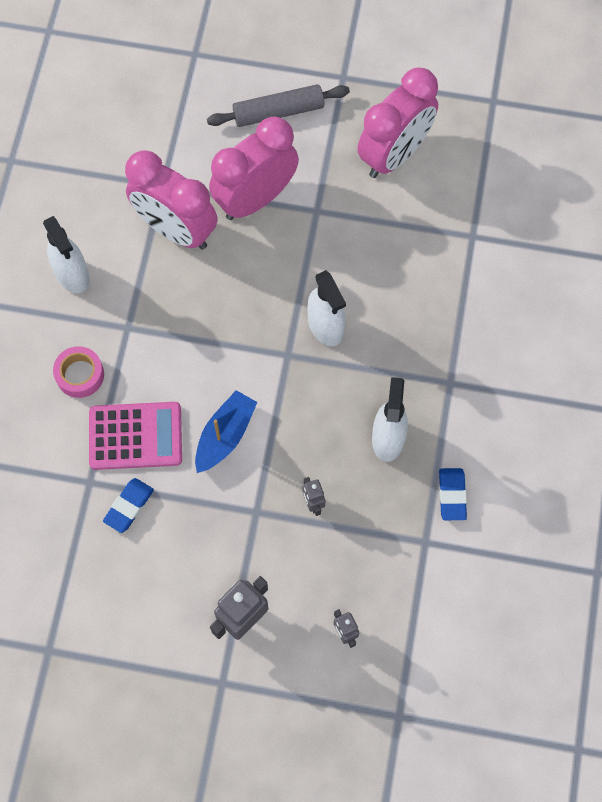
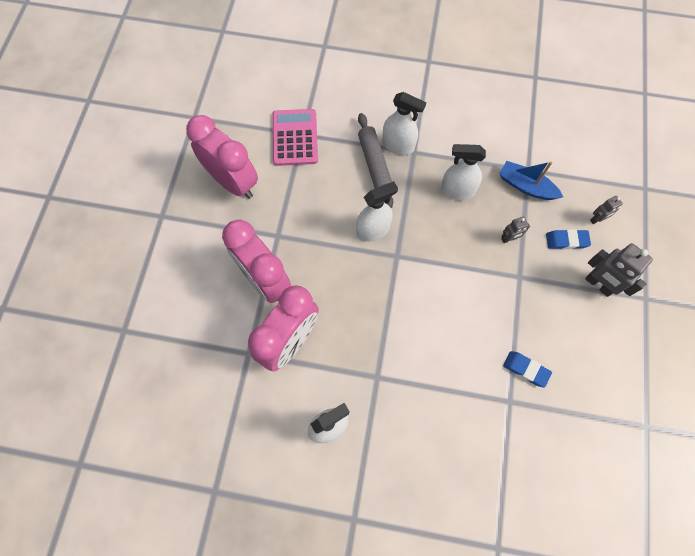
camera: 90 degrees left, 0 degrees up
pink tape [53,346,104,398] -> none
pink calculator [89,402,182,470] -> pink calculator moved to [272,109,318,166]
blue boat [195,390,257,473] -> blue boat moved to [499,161,563,200]
grey rolling pin [207,84,350,127] -> grey rolling pin moved to [358,113,393,208]
blue eraser [439,468,467,520] -> blue eraser moved to [546,229,591,249]
none -> white spray bottle [382,92,426,155]

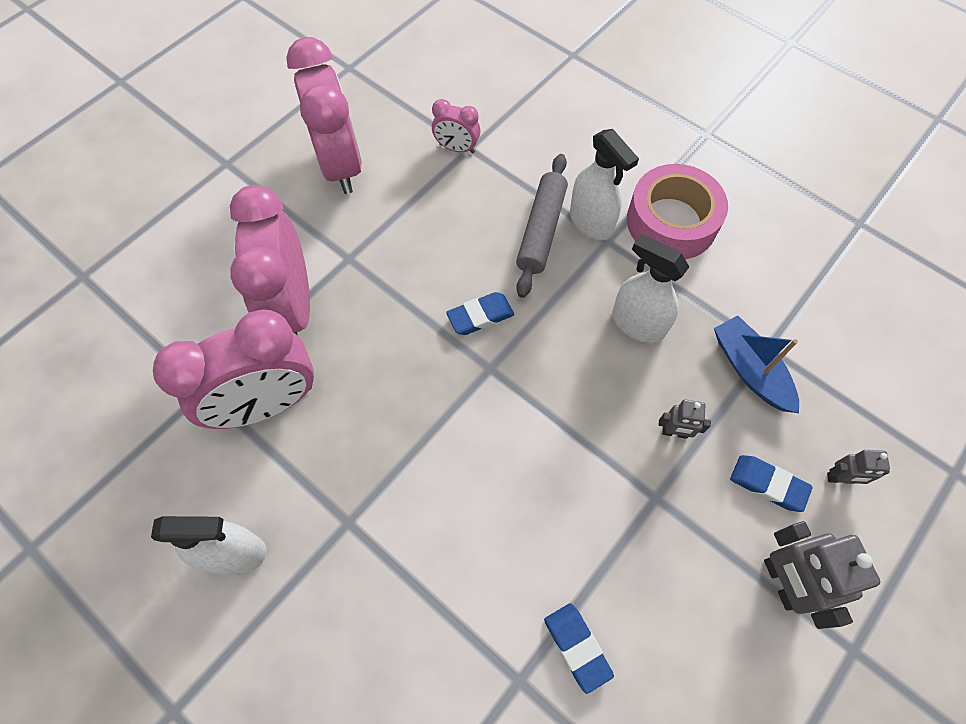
camera: 30 degrees right, 5 degrees down
pink calculator [272,109,318,166] -> pink clock [432,99,481,153]
white spray bottle [356,181,398,242] -> blue eraser [446,292,514,335]
none -> pink tape [627,164,728,259]

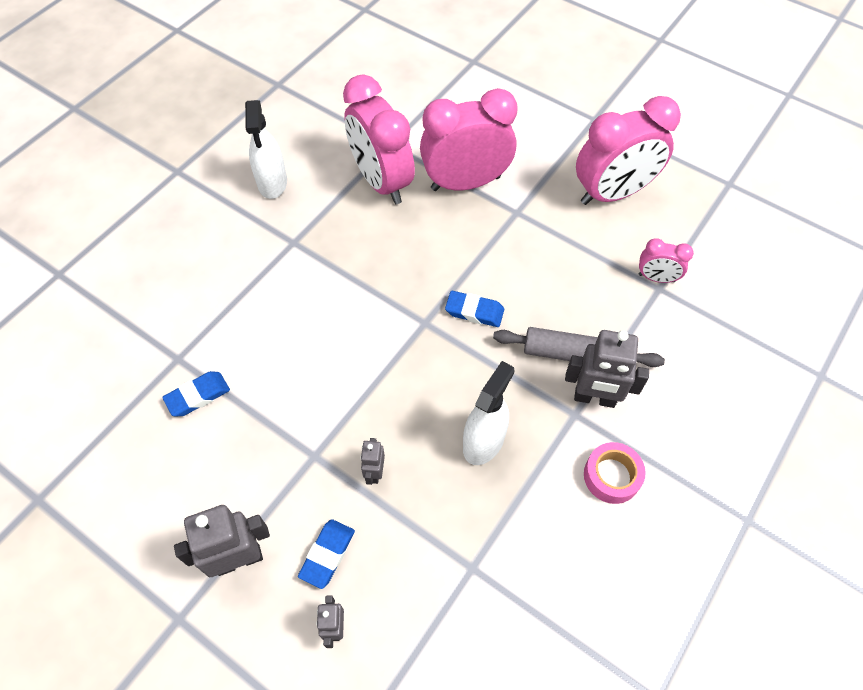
camera: 85 degrees right, 5 degrees down
pink clock [432,99,481,153] -> pink clock turned 90 degrees counterclockwise [639,238,694,283]
blue eraser [446,292,514,335] -> blue eraser turned 45 degrees counterclockwise [445,291,504,327]
white spray bottle [570,129,639,241] -> grey robot [565,330,649,408]
pink tape [627,164,728,259] -> pink tape [584,442,646,504], size x0.59
blue boat [714,315,799,413] -> none

